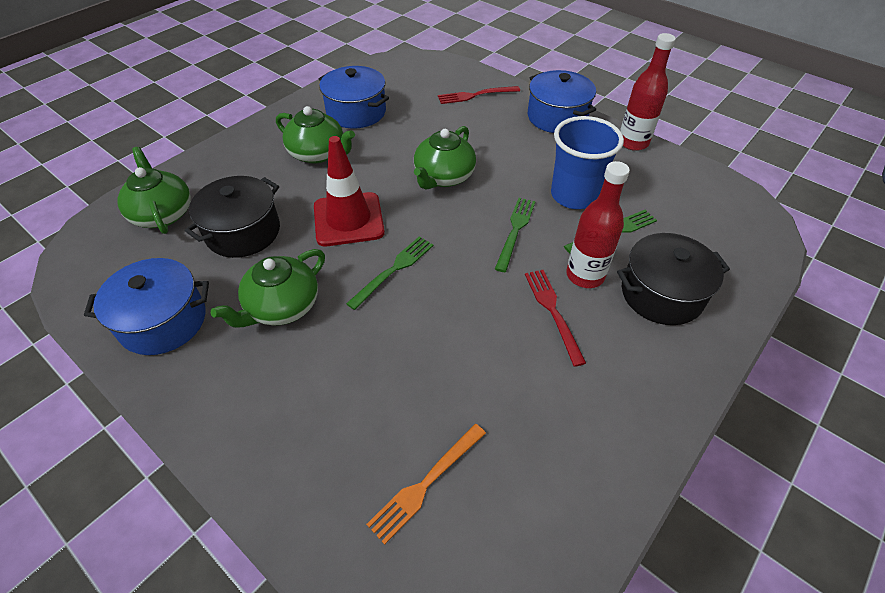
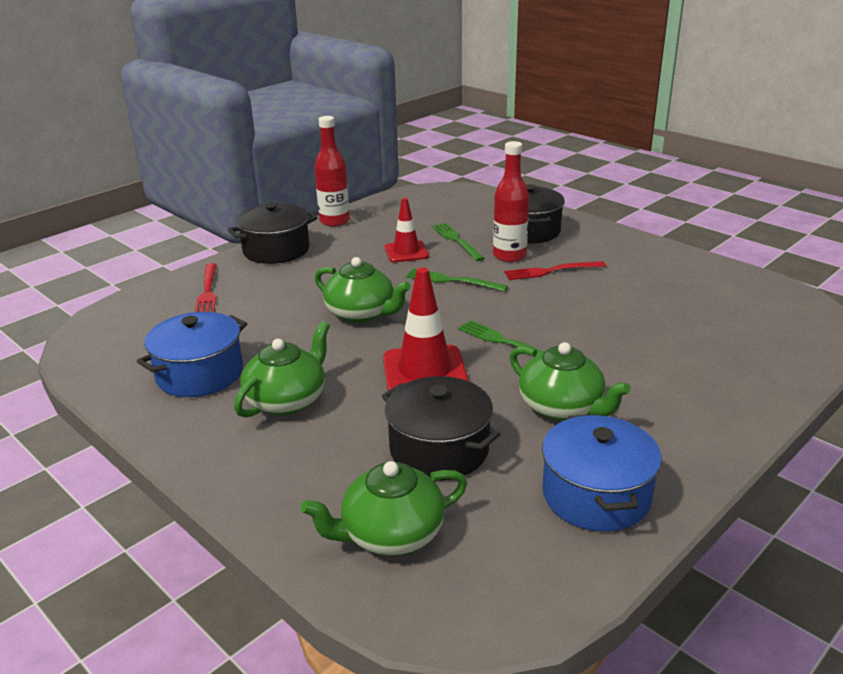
camera: 85 degrees left, 20 degrees down
orange fork [366,424,486,545] -> none
blue pot [528,70,596,133] -> black pot [228,203,318,264]
blue cup [551,116,624,209] -> red traffic cone [384,198,429,262]

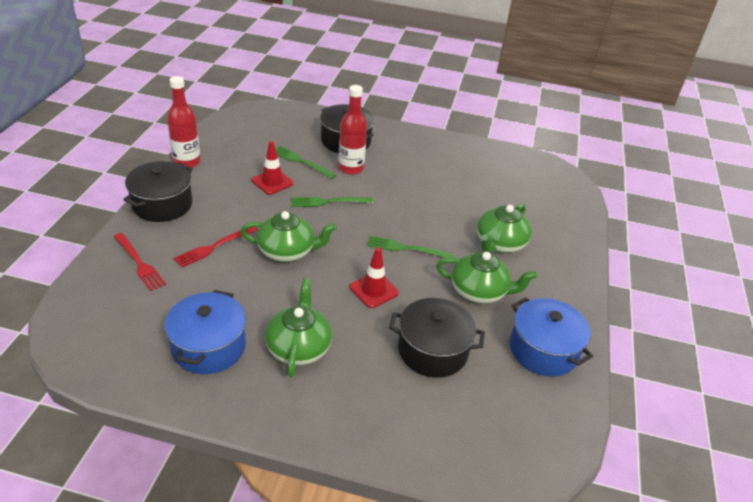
camera: 35 degrees left, 10 degrees up
green teapot [301,461,467,556] -> green teapot moved to [477,203,532,253]
red traffic cone [383,267,469,391] -> red traffic cone [350,247,399,308], size x0.64
red fork [504,261,606,280] -> red fork moved to [174,227,258,268]

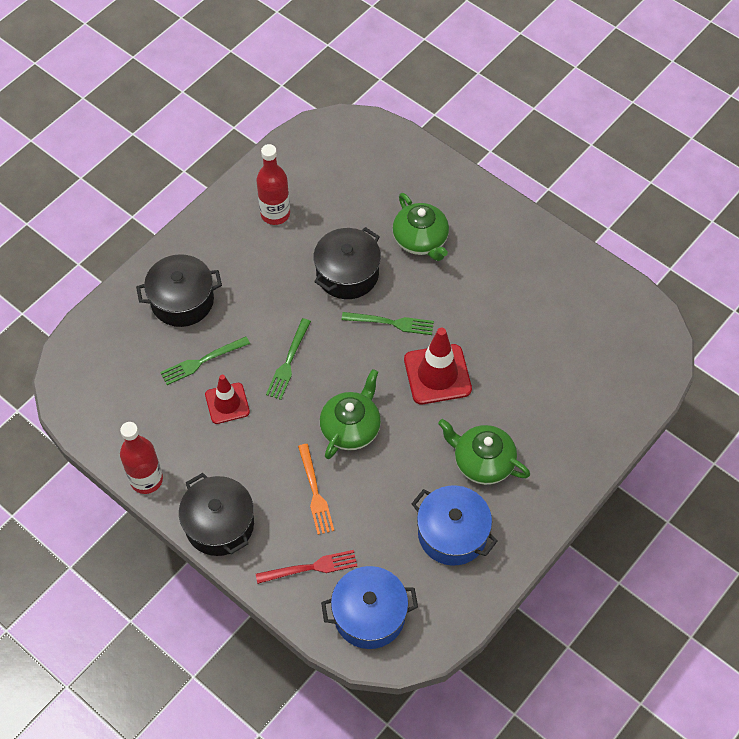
camera: 60 degrees left, 20 degrees up
red fork [174,227,258,268] -> orange fork [298,444,334,535]
red bottle [338,85,367,175] -> red bottle moved to [256,144,290,225]
red traffic cone [350,247,399,308] -> red traffic cone [404,328,472,404], size x1.55
green fork [367,236,454,258] -> green fork turned 120 degrees counterclockwise [342,312,434,335]
black pot [389,298,485,378] -> black pot moved to [314,227,381,299]
green teapot [436,251,537,304] -> none
blue pot [510,297,593,377] -> blue pot moved to [321,566,418,649]

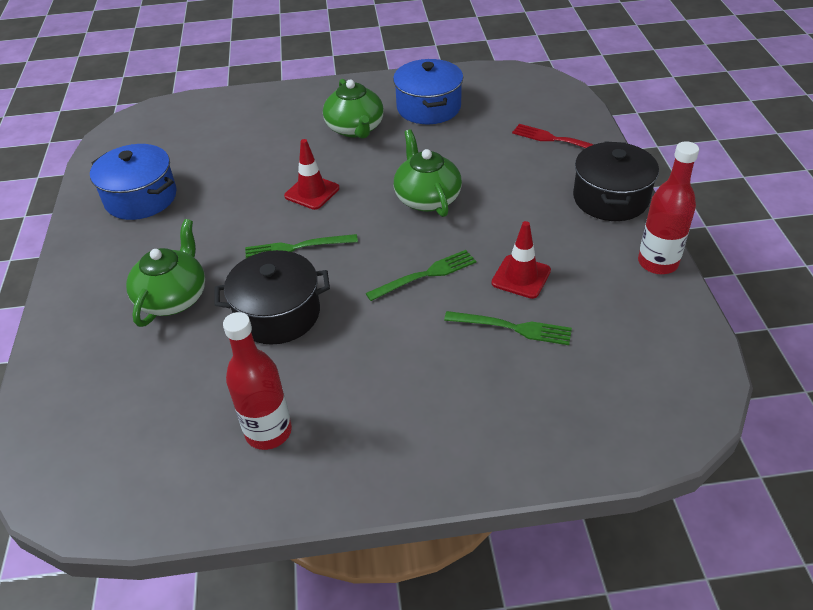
camera: 135 degrees left, 15 degrees down
black pot [136,254,222,327] -> none
orange fork [298,444,334,535] -> none
green teapot [320,369,381,459] -> green teapot turned 90 degrees clockwise [394,129,462,217]
blue pot [321,566,418,649] -> blue pot moved to [90,144,177,220]
green fork [342,312,434,335] -> green fork turned 60 degrees counterclockwise [245,234,358,258]
red traffic cone [404,328,472,404] -> red traffic cone [284,139,339,210], size x0.64

